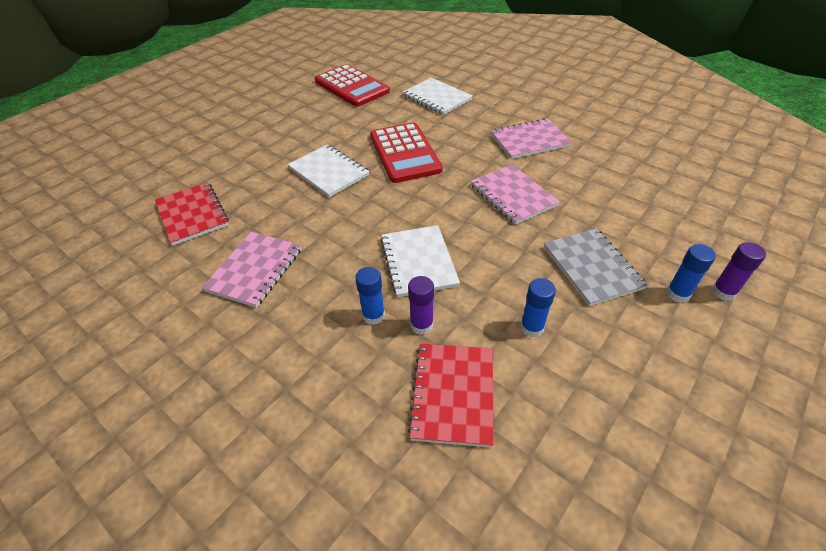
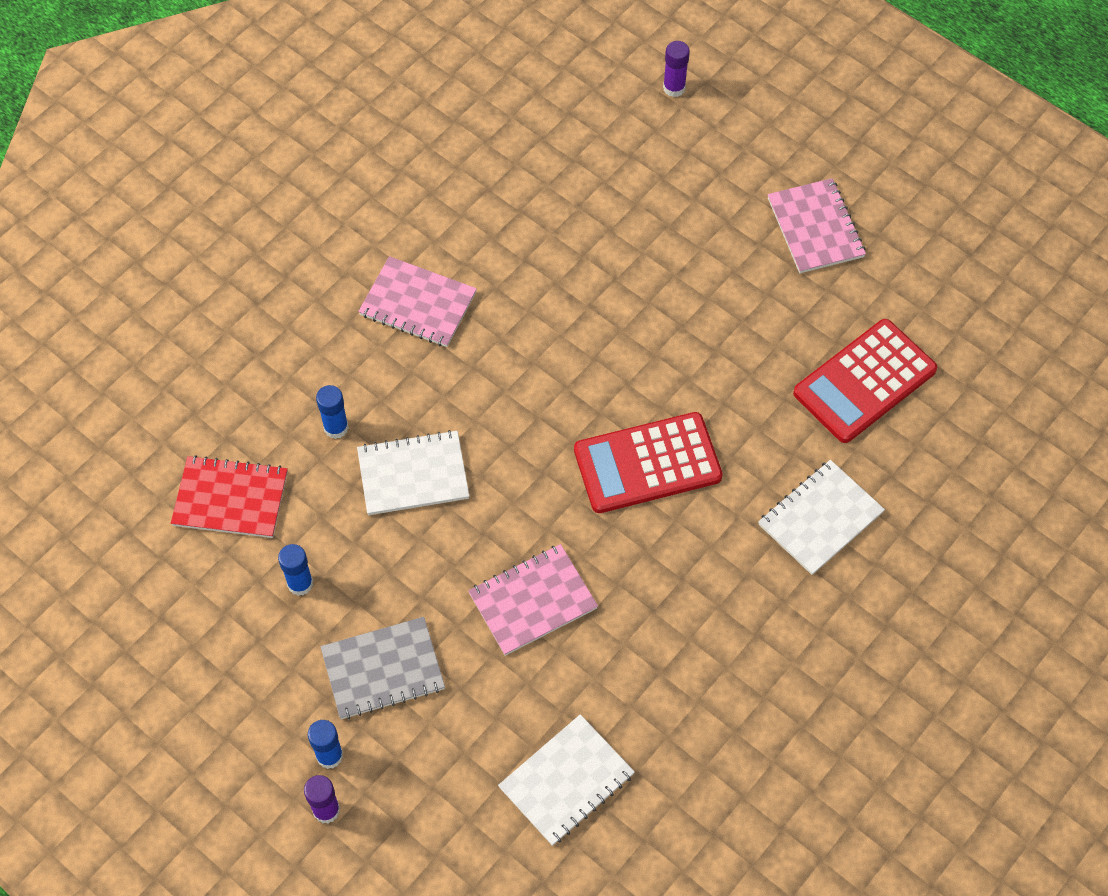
camera: 90 degrees right, 15 degrees up
red notebook [155,182,229,246] -> none
white notebook [288,144,369,197] -> white notebook moved to [498,714,635,846]
purple glue stick [408,276,434,335] -> purple glue stick moved to [663,41,690,97]
pink notebook [491,118,572,159] -> pink notebook moved to [768,178,866,273]

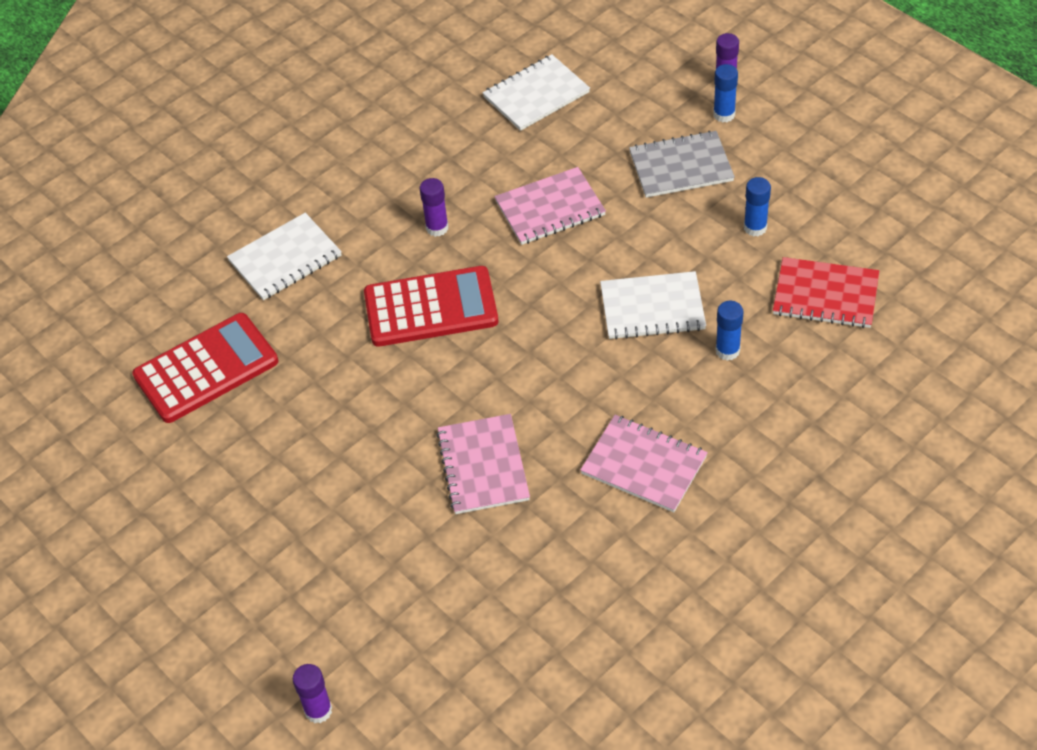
camera: 170 degrees left, 10 degrees down
pink notebook [768,178,866,273] -> pink notebook moved to [436,414,530,514]
none -> purple glue stick [420,178,448,237]

